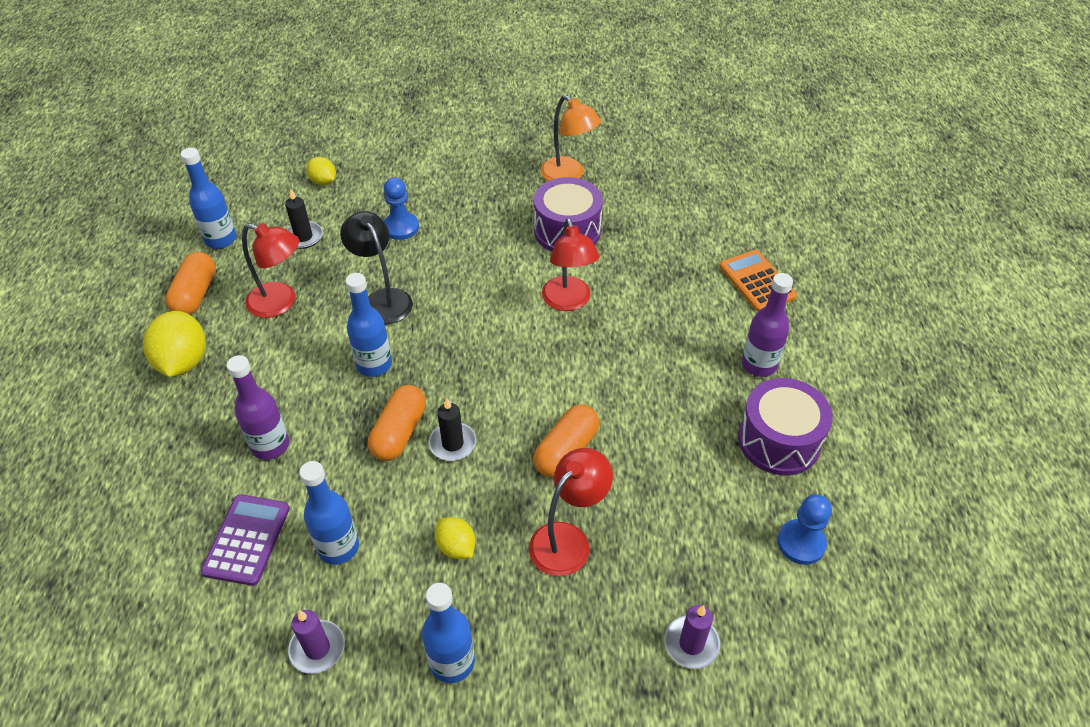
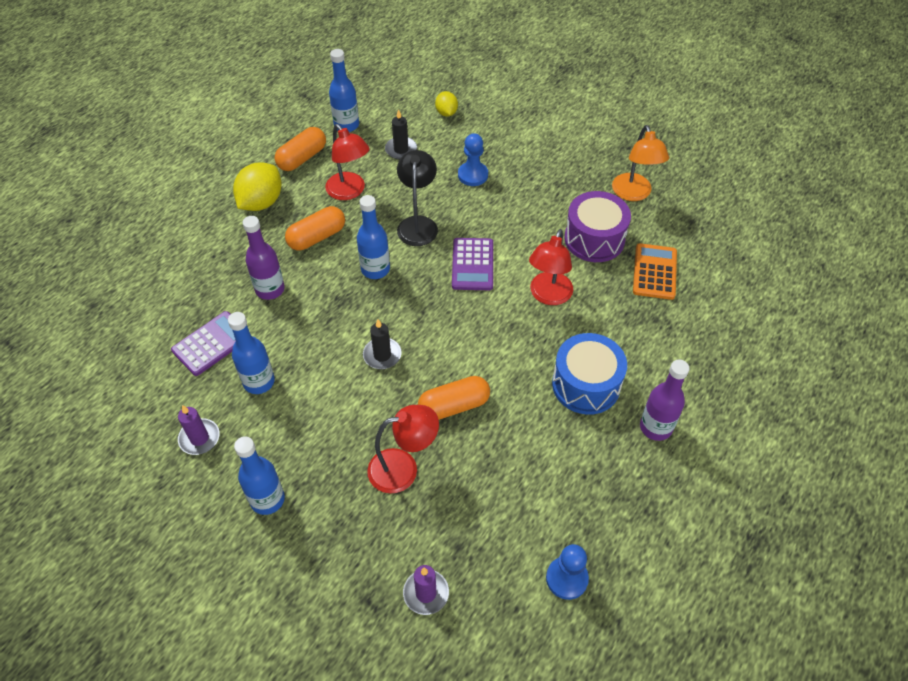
camera: 35 degrees right, 5 degrees up
orange capsule [368,385,426,461] -> orange capsule moved to [285,206,345,250]
yellow lemon [435,517,475,559] -> none
orange calculator [719,250,797,312] -> orange calculator moved to [633,243,677,300]
purple drum [738,378,833,475] -> none
none -> purple calculator [452,238,493,290]
none -> blue drum [552,333,627,415]

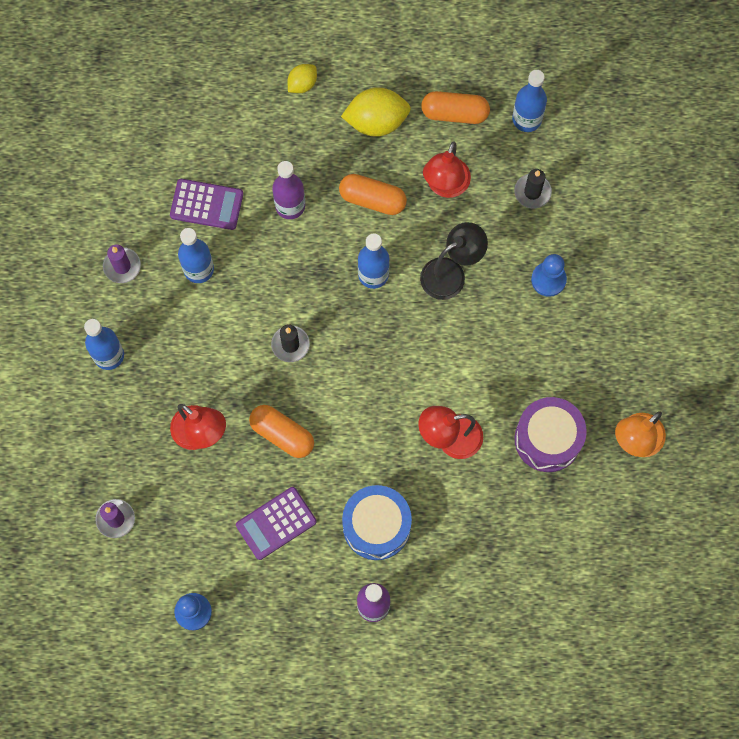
camera: 55 degrees right, 20 degrees up
yellow lemon [435,91,458,117] -> yellow lemon moved to [287,64,317,93]
purple calculator [452,238,493,290] -> purple calculator moved to [236,487,317,560]
orange calculator [633,243,677,300] -> none

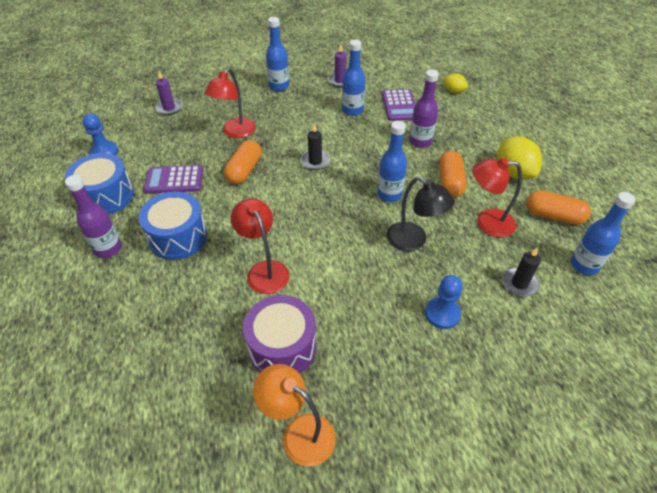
camera: 75 degrees right, 25 degrees down
purple calculator [236,487,317,560] -> purple calculator turned 45 degrees counterclockwise [144,165,203,193]
yellow lemon [287,64,317,93] -> yellow lemon moved to [442,73,468,93]
orange capsule [421,91,490,124] -> orange capsule turned 60 degrees counterclockwise [526,190,591,225]
none -> blue drum [65,153,134,215]

